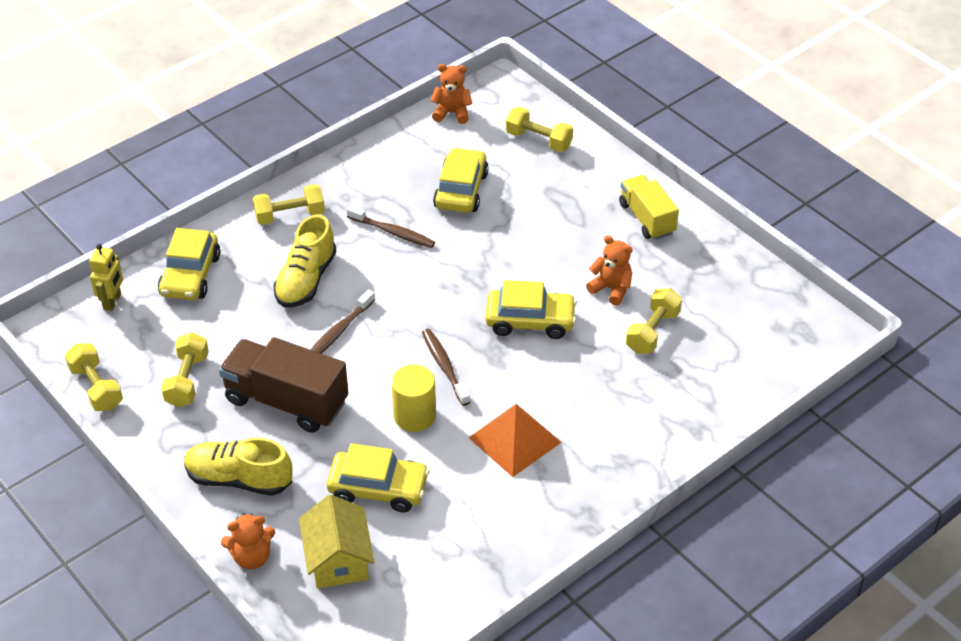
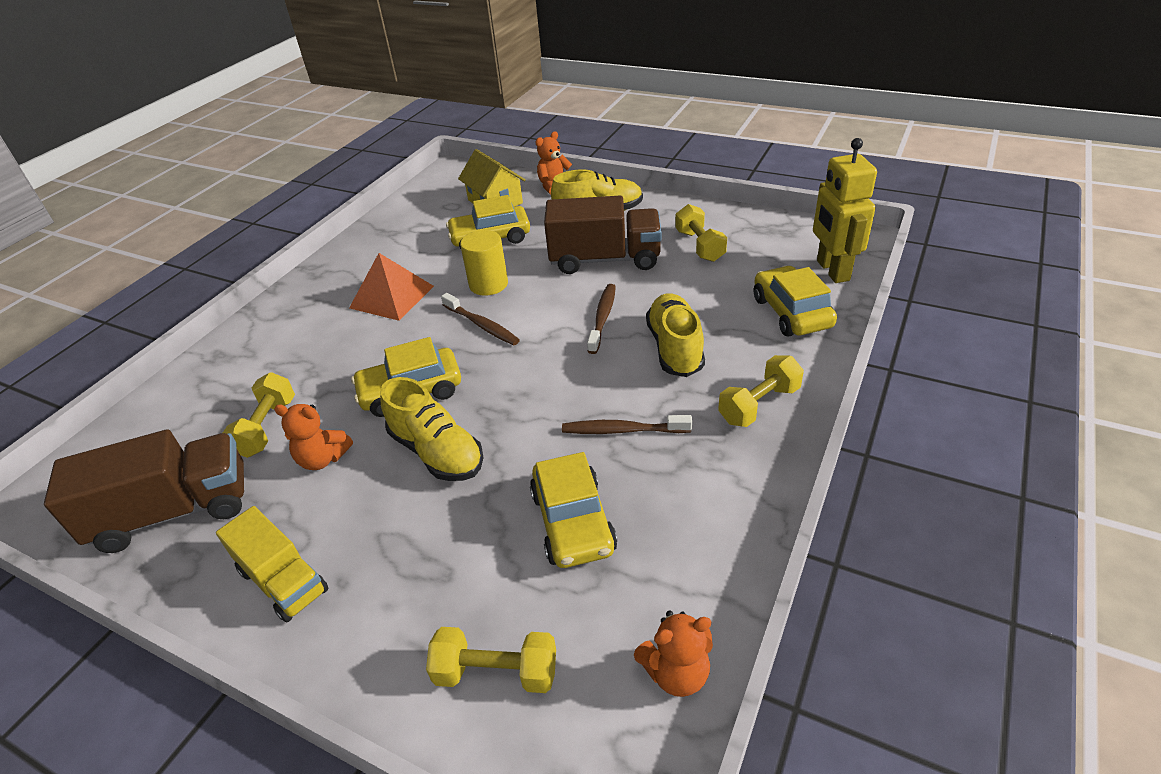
camera: 160 degrees right, 5 degrees down
yellow dumbbell [65,343,123,411] -> none
yellow robot [89,244,123,311] -> yellow robot [813,138,877,283], size x1.67
none -> brown truck [44,429,244,553]
none -> yellow shoe [380,377,484,481]

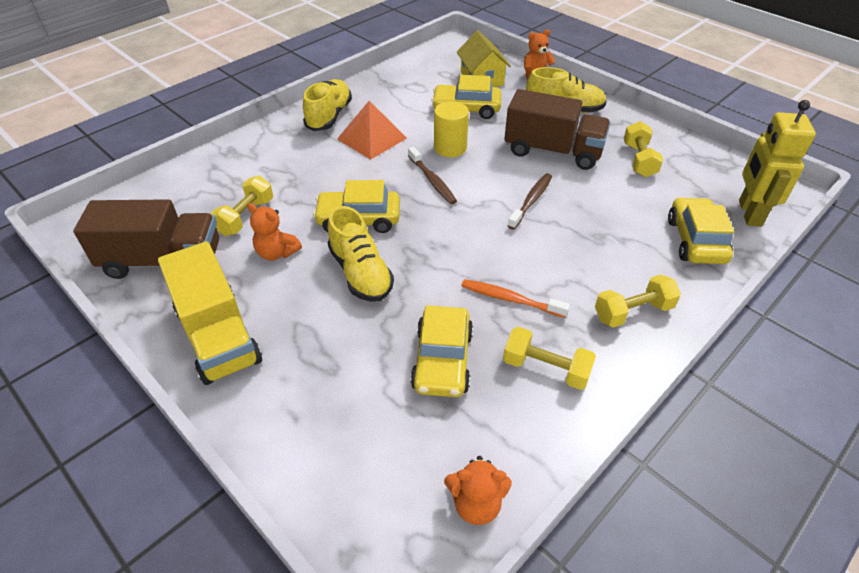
camera: 15 degrees right, 5 degrees up
yellow truck [216,506,328,623] -> yellow truck [158,241,262,385], size x1.53
yellow dumbbell [426,627,556,693] -> yellow dumbbell moved to [503,327,596,390]
brown toothbrush [562,415,692,434] -> orange toothbrush [461,279,570,318]
yellow shoe [646,293,705,377] -> yellow shoe moved to [303,79,352,131]

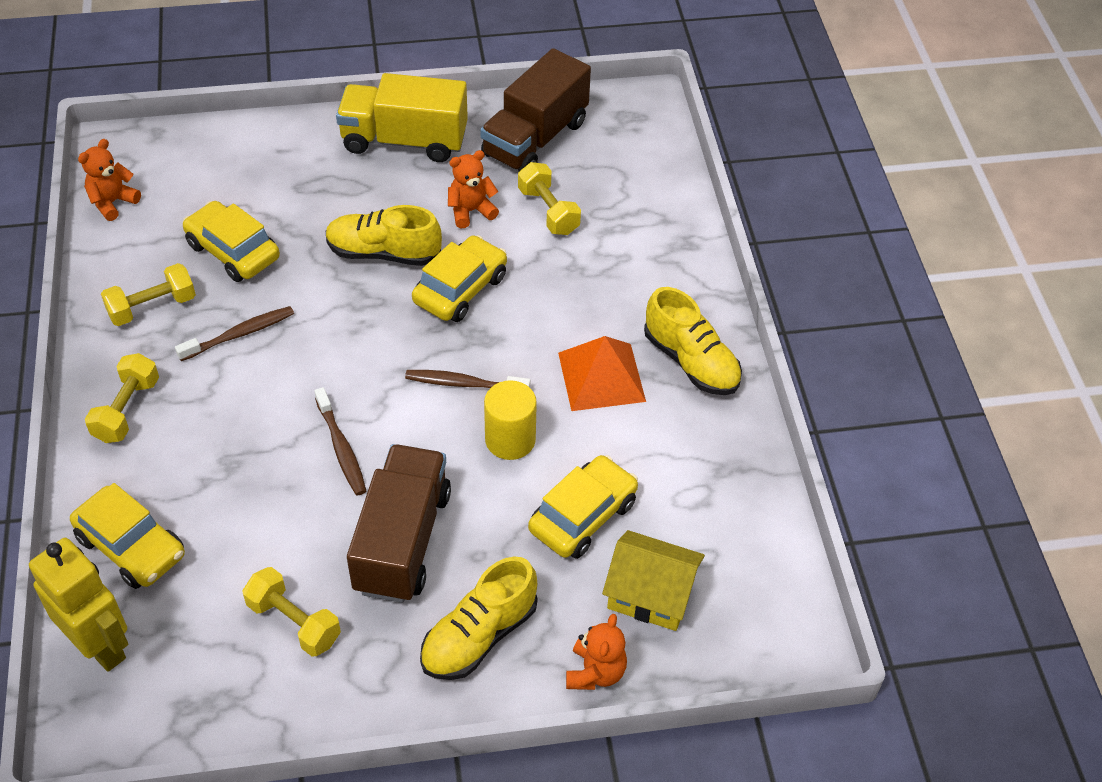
camera: 125 degrees right, 5 degrees up
orange toothbrush [461,279,570,318] -> brown toothbrush [175,306,294,361]
brown truck [504,89,611,170] -> brown truck turned 135 degrees clockwise [347,444,451,603]

